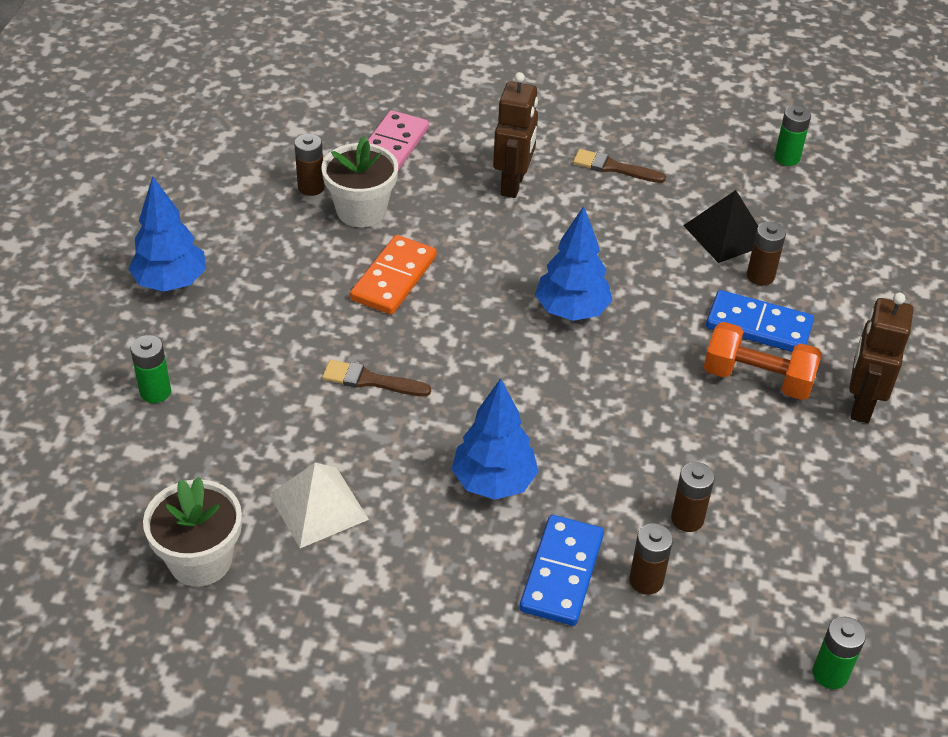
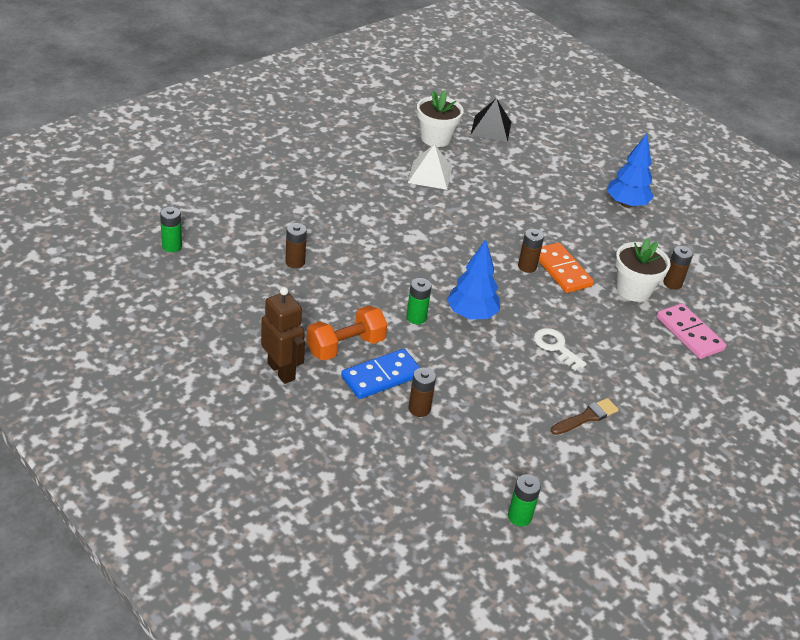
camera: 125 degrees right, 5 degrees down
green battery [130,335,171,403] -> green battery moved to [406,278,432,324]
brown brush [322,360,431,396] -> none
blue tree [451,378,539,500] -> none
brown robot [493,72,538,198] -> none
blue domino [520,515,604,626] -> none
brown battery [629,523,673,595] -> brown battery moved to [518,229,544,273]
black pyramid [683,190,758,263] -> black pyramid moved to [471,98,511,142]
none -> white key [534,328,587,371]

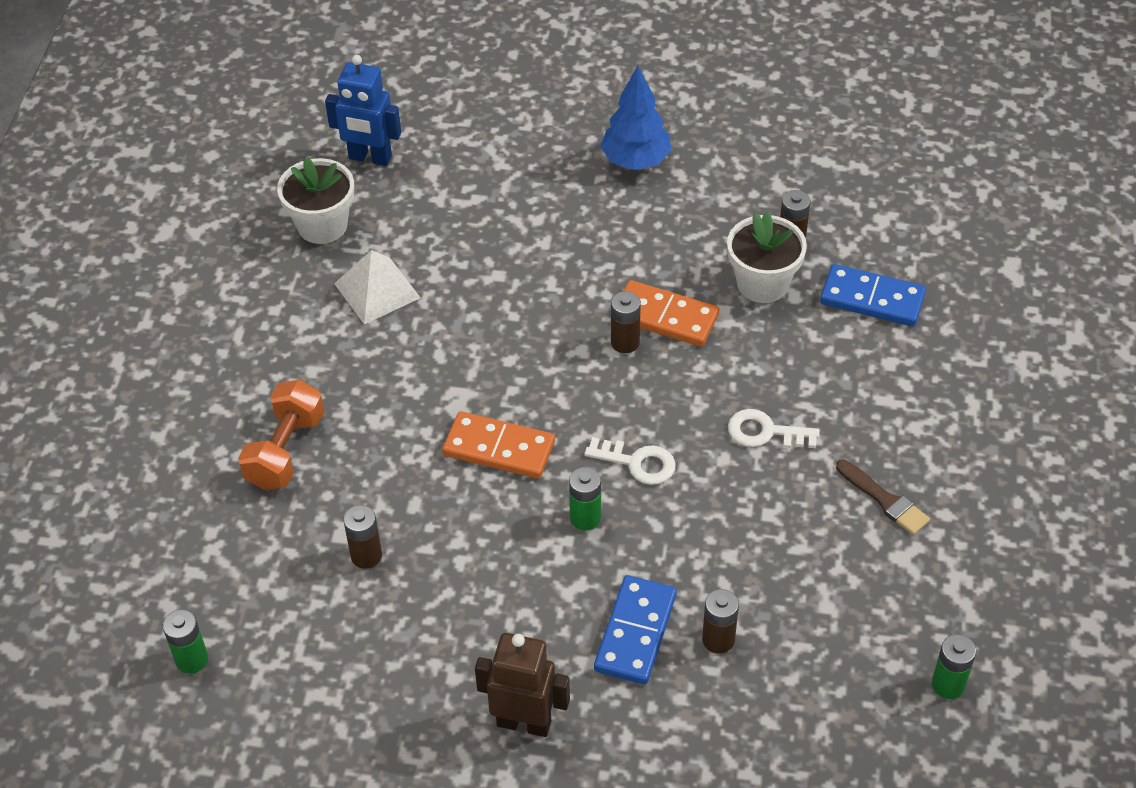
camera: 35 degrees left, 10 degrees up
orange dumbbell [306,306,387,361] -> orange dumbbell moved to [238,380,325,490]
blue tree [447,240,500,319] -> white key [584,437,676,485]
black pyramid [471,98,511,142] -> blue robot [325,55,401,166]
brown brush [551,398,619,435] -> brown brush turned 120 degrees clockwise [836,459,930,535]
pink domino [656,303,726,359] -> blue domino [820,264,926,326]
none -> orange domino [442,411,555,479]

